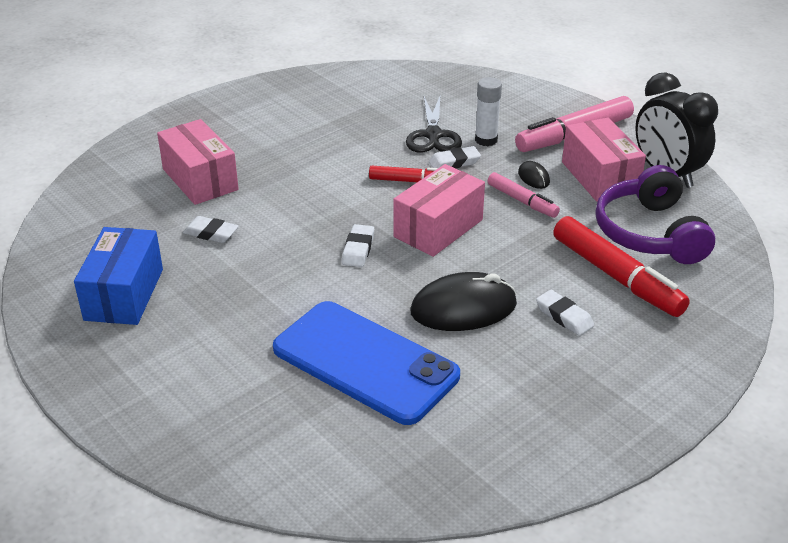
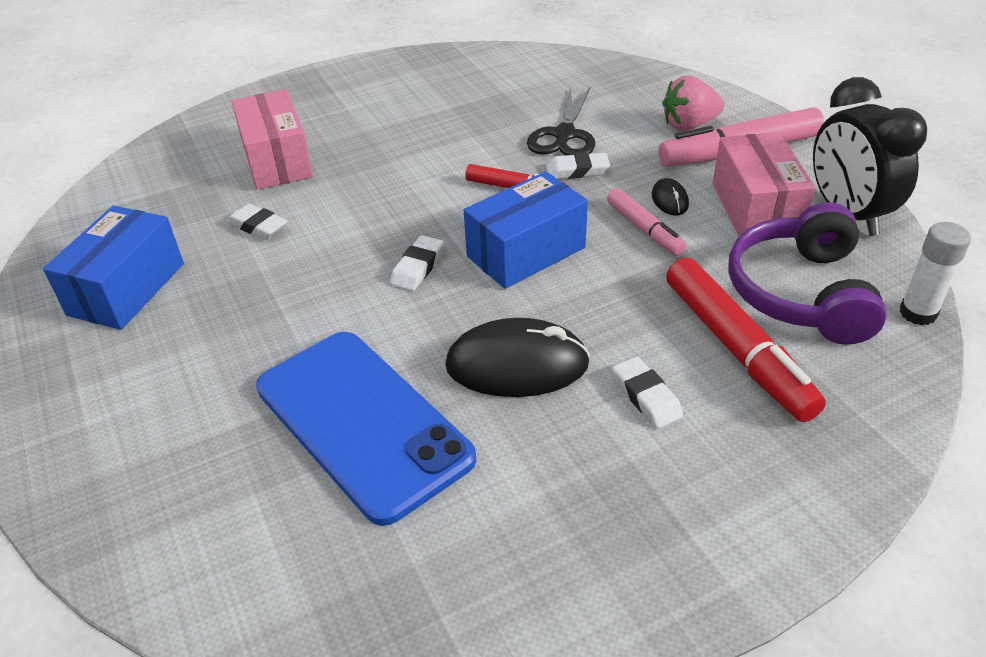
camera: 15 degrees right, 5 degrees up
pink box [393,164,485,257] -> blue box [464,171,588,289]
white glue stick [475,77,502,146] -> white glue stick moved to [899,222,971,325]
none -> pink strawberry [662,75,724,131]

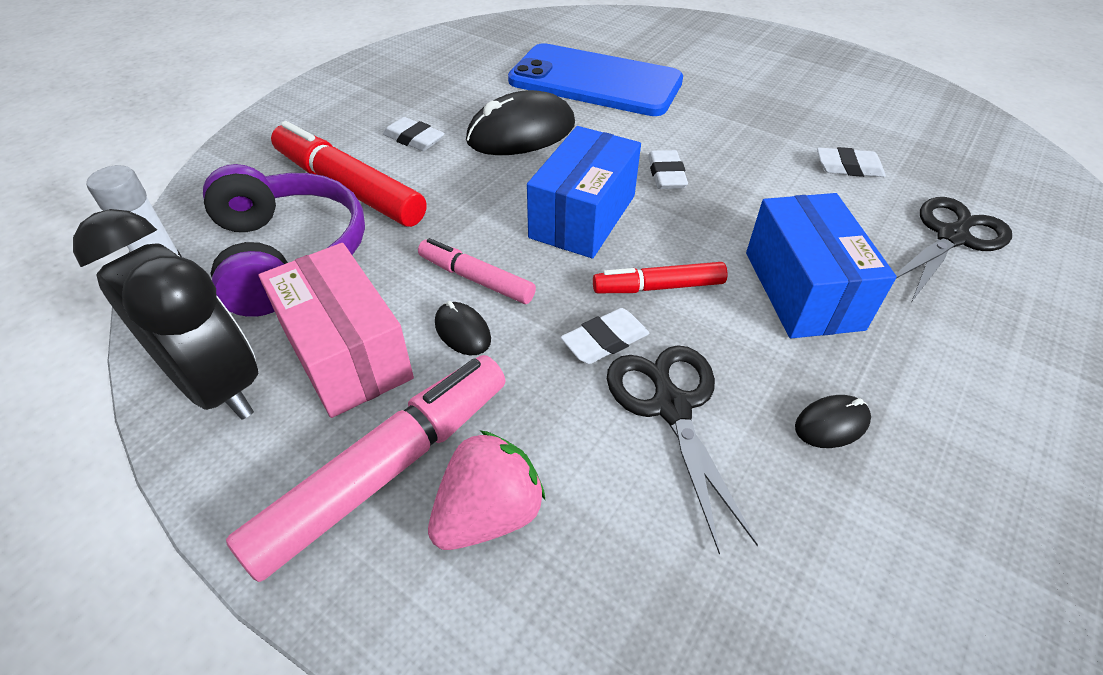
camera: 150 degrees right, 5 degrees up
blue box [43,205,184,330] -> blue box moved to [746,193,897,338]
pink box [232,89,313,190] -> black scissors [895,197,1012,301]
none -> black mouse [795,395,871,448]

